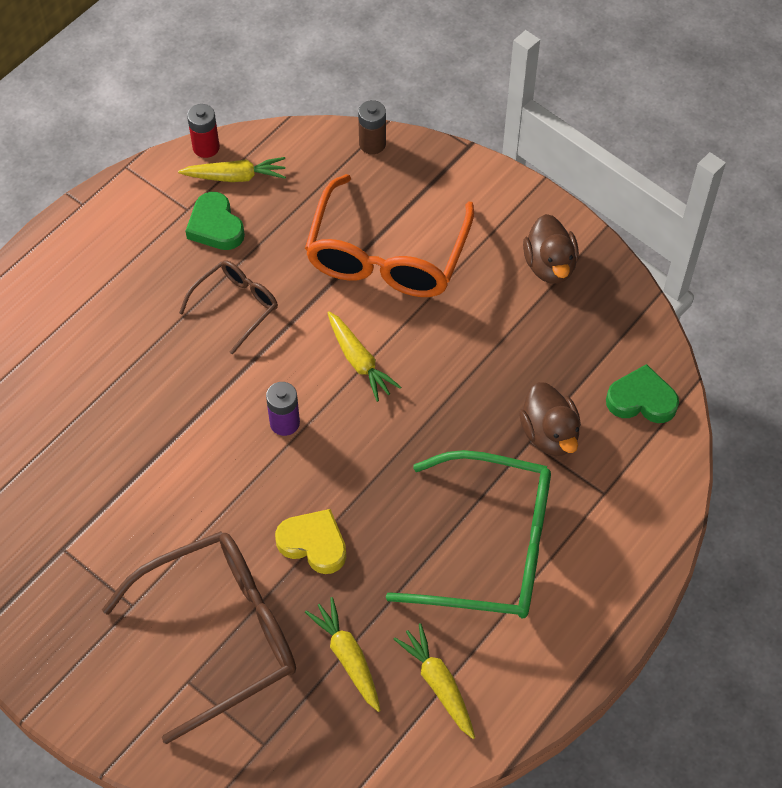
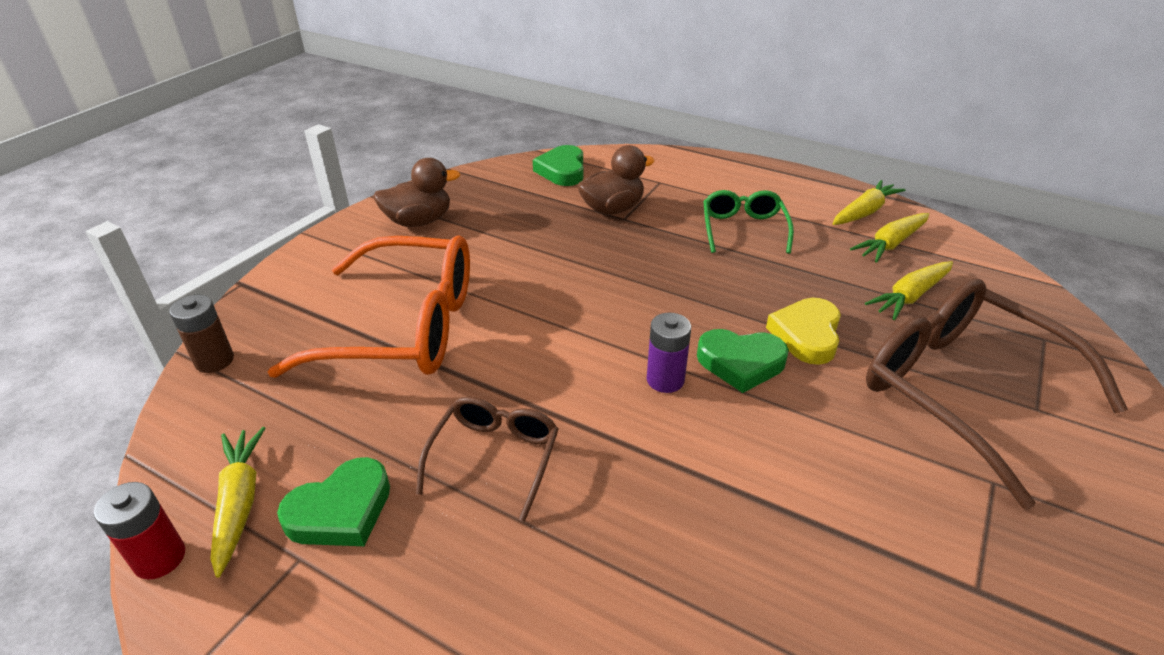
camera: 100 degrees left, 20 degrees down
brown glasses [179,260,278,355] -> brown glasses turned 75 degrees clockwise [416,396,558,522]
yellow carrot [327,311,401,402] -> yellow carrot moved to [832,180,906,225]
green glasses [386,450,551,618] -> green glasses [703,190,794,254], size x0.53
none -> green heart [697,329,789,393]

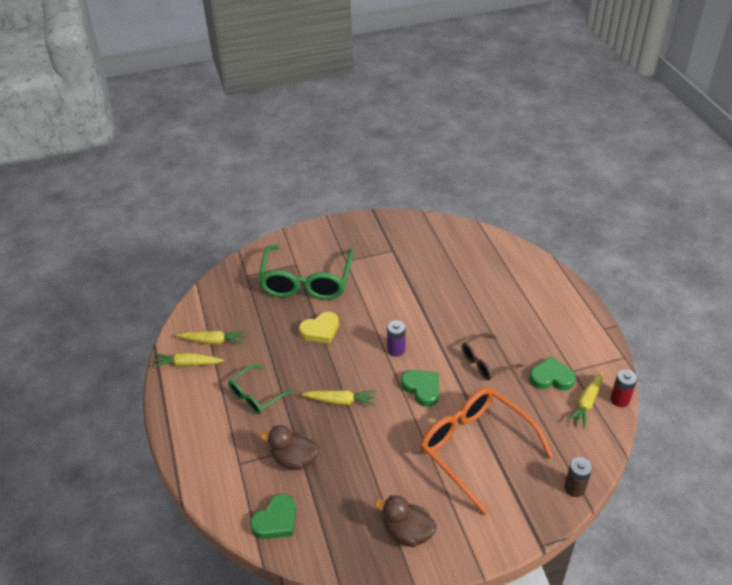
camera: 135 degrees left, 5 degrees up
green heart [697,329,789,393] -> green heart moved to [401,370,439,407]
yellow carrot [865,261,953,320] -> yellow carrot moved to [301,390,376,406]
brown glasses [866,279,1128,510] -> green glasses [258,245,354,300]

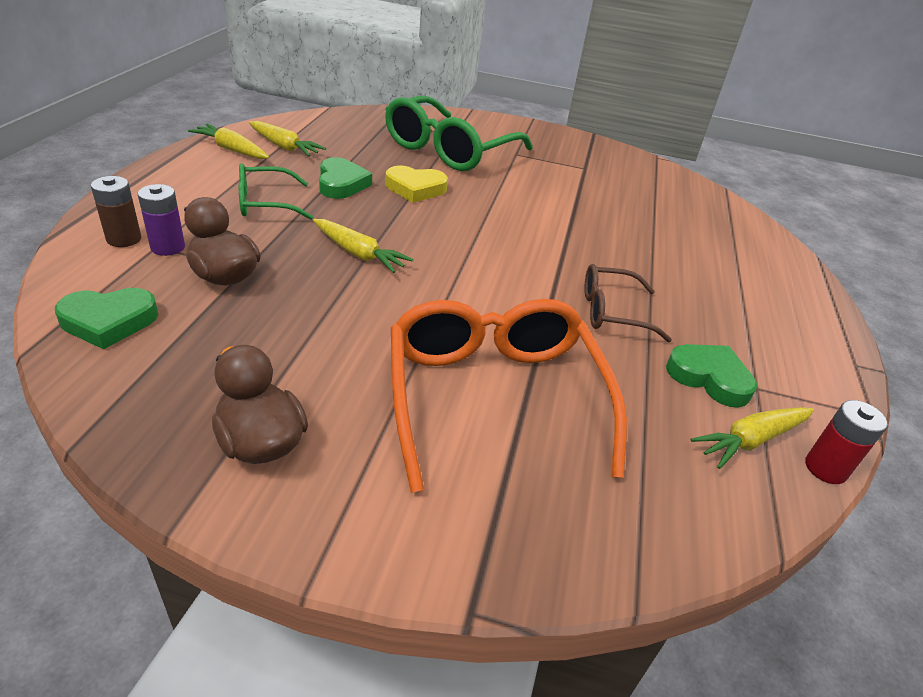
camera: 25 degrees right, 5 degrees down
purple battery [387,320,406,357] -> purple battery moved to [138,184,185,256]
green heart [401,370,439,407] -> green heart moved to [319,157,372,199]
brown battery [564,457,592,497] -> brown battery moved to [91,176,141,247]

